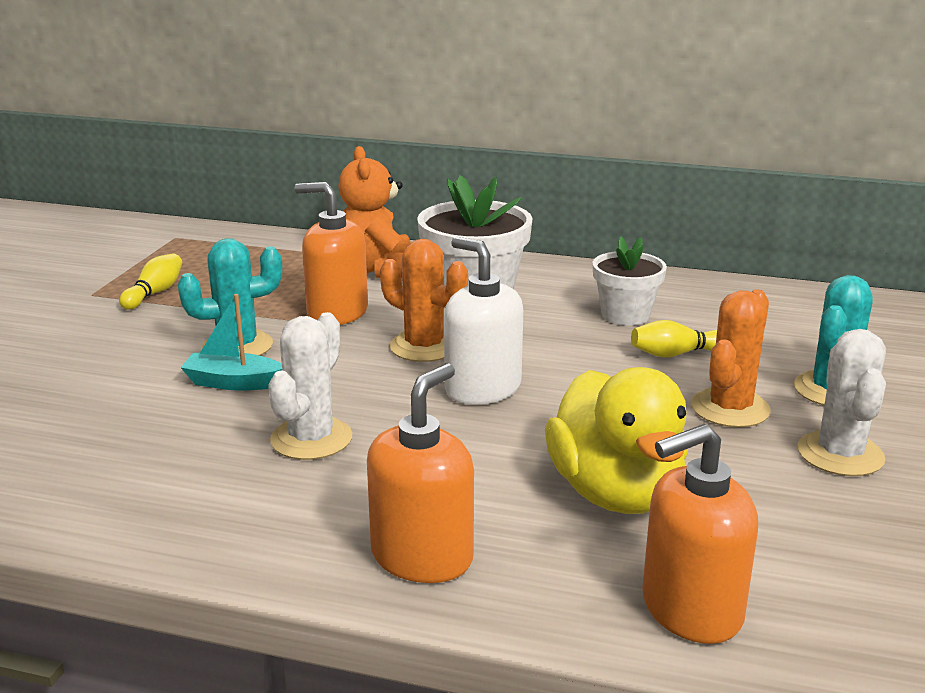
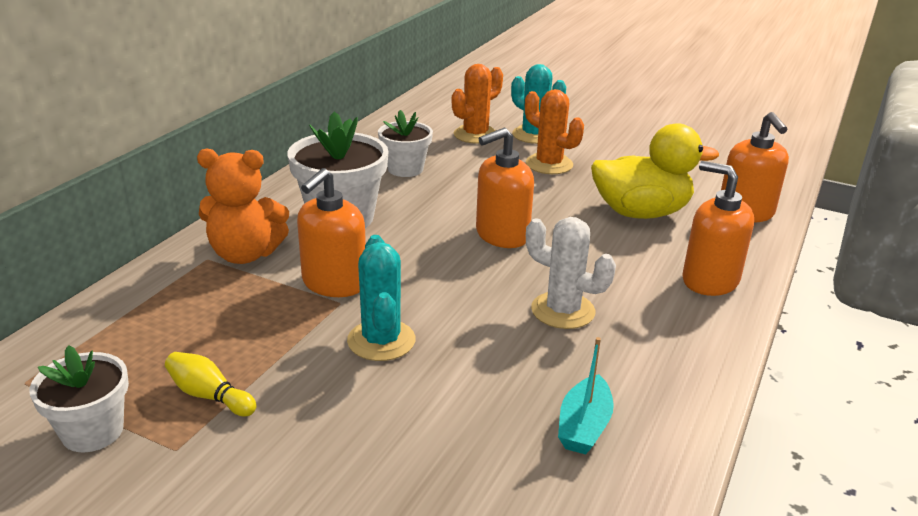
camera: 80 degrees left, 5 degrees up
turquoise boat [180,294,282,391] -> turquoise boat moved to [558,337,614,455]
orange cactus [380,239,468,362] -> orange cactus moved to [452,64,503,144]
white soap dispenser [444,237,523,405] -> orange soap dispenser [476,128,534,248]
yellow bowling pin [631,320,717,357] -> none
white cactus [798,329,886,476] -> none
none -> white flower pot [29,345,129,452]

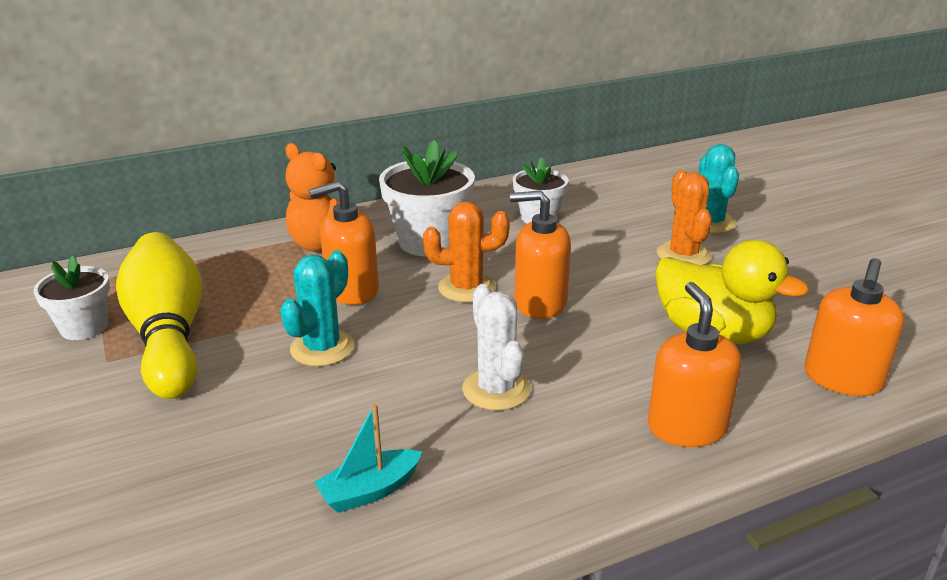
camera: 40 degrees right, 0 degrees up
yellow bowling pin [165,352,256,416] -> yellow bowling pin [116,232,202,399], size x2.45
orange cactus [452,64,503,144] -> orange cactus moved to [423,201,510,303]

